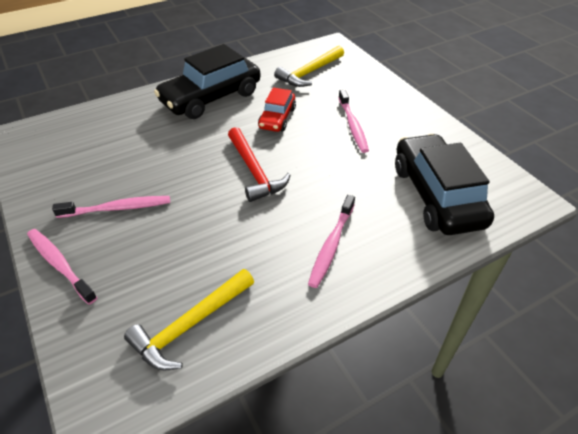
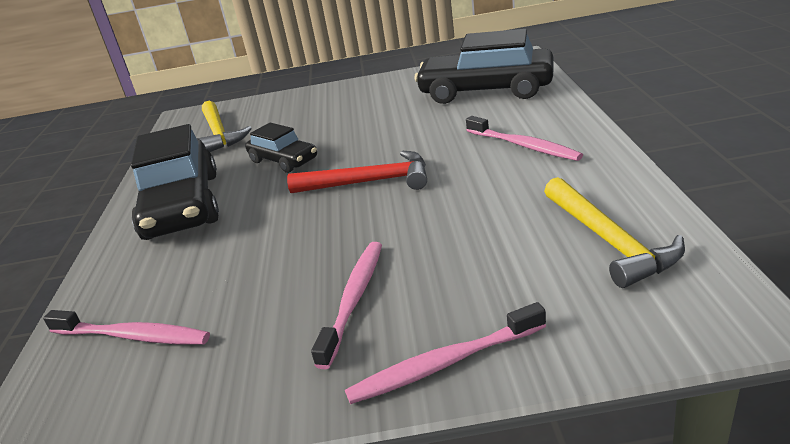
camera: 60 degrees left, 15 degrees down
red car [258,87,296,132] -> black car [245,123,317,173]
pink toothbrush [338,90,369,153] -> pink toothbrush moved to [43,310,210,345]

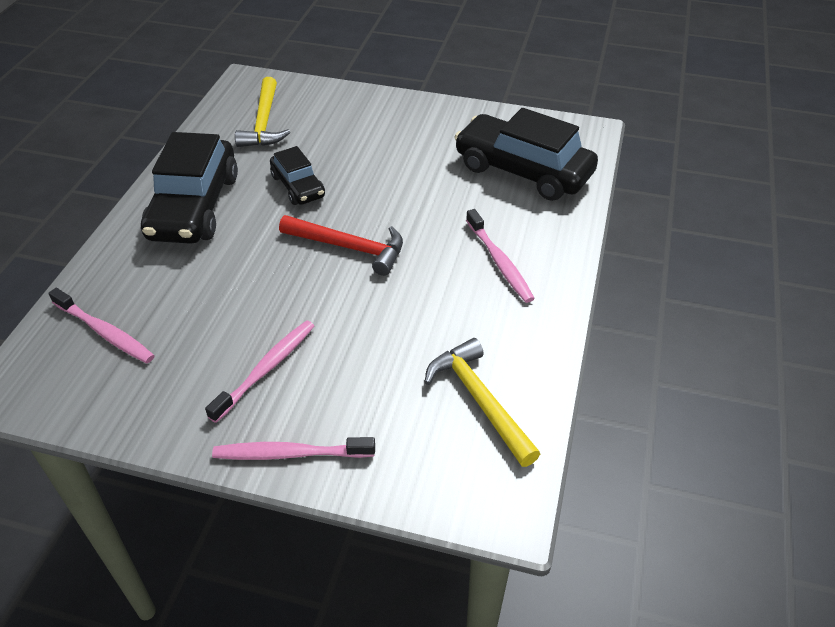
camera: 15 degrees right, 15 degrees up
yellow hammer [544,177,685,288] -> yellow hammer turned 150 degrees clockwise [425,338,540,467]

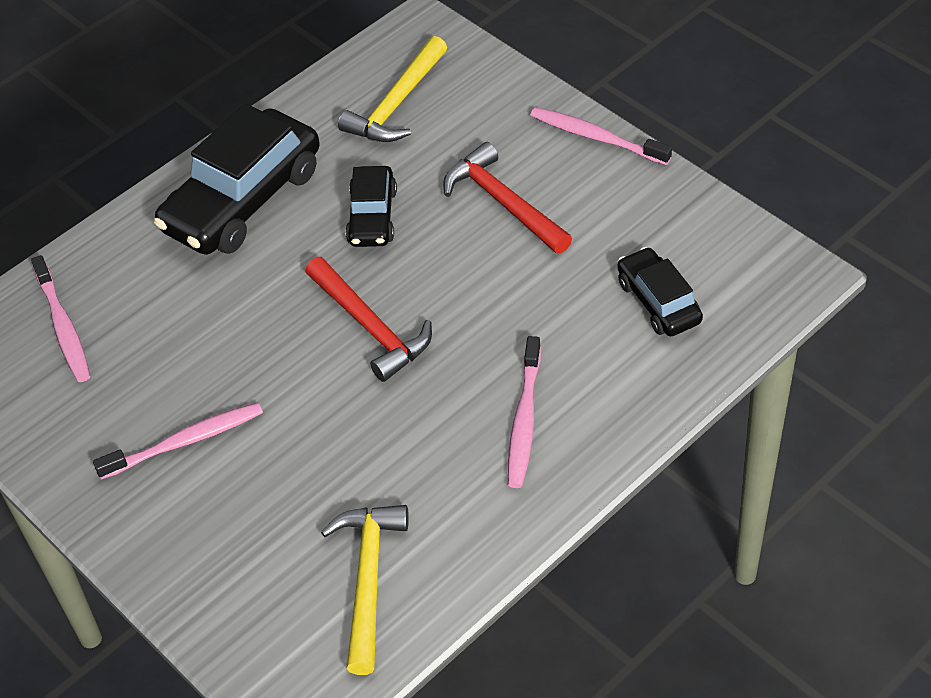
camera: 35 degrees right, 5 degrees up
pink toothbrush [212,437,375,460] -> pink toothbrush moved to [530,107,672,165]
black car [454,108,598,201] -> black car [617,247,703,336], size x0.54
none -> red hammer [443,142,572,254]

